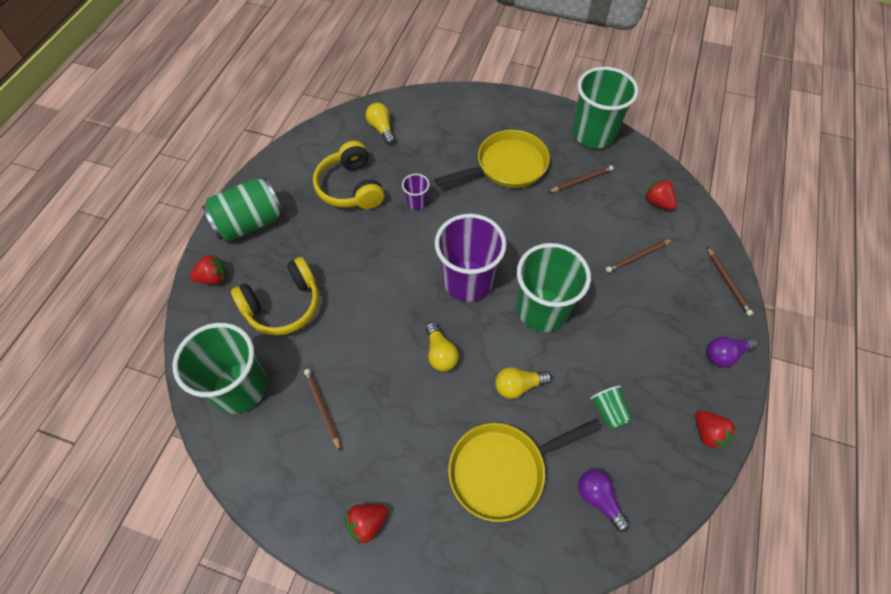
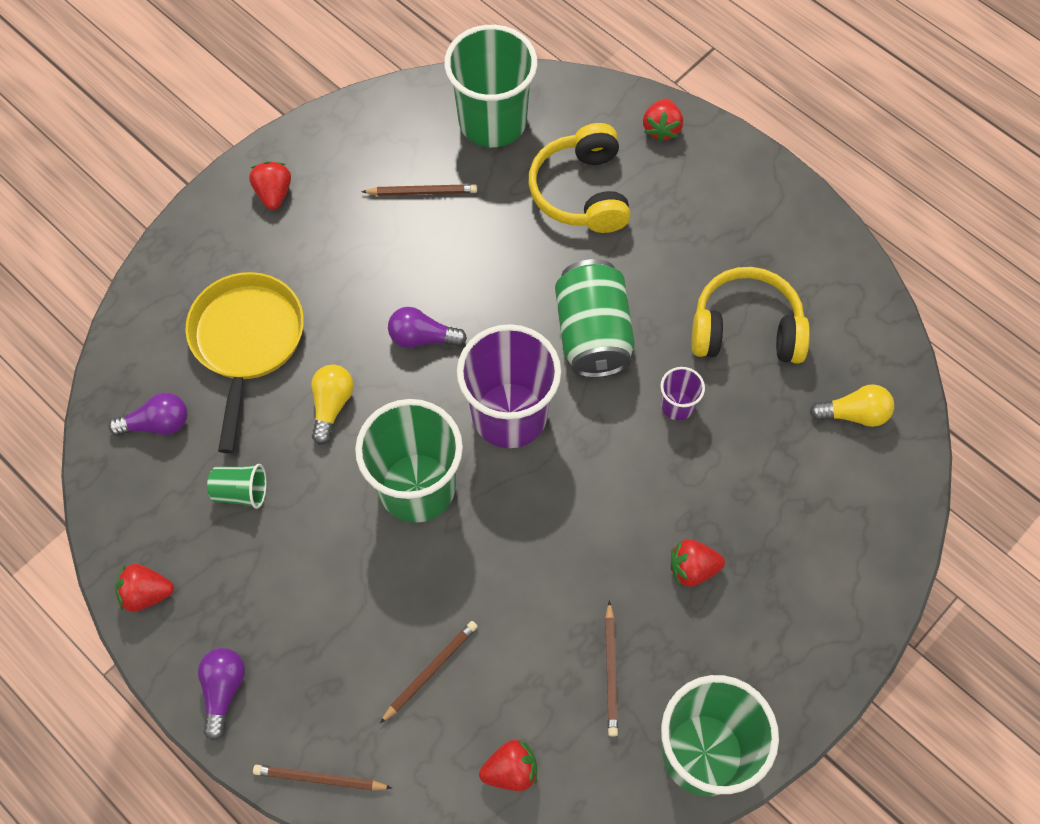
camera: 115 degrees right, 5 degrees up
green can [202,178,283,241] -> green can moved to [555,259,635,378]
yellow light bulb [426,322,459,371] -> purple light bulb [388,307,467,348]
yellow pan [435,130,550,188] -> red strawberry [671,539,725,587]
brown pencil [606,239,673,273] -> brown pencil turned 45 degrees clockwise [380,621,478,723]

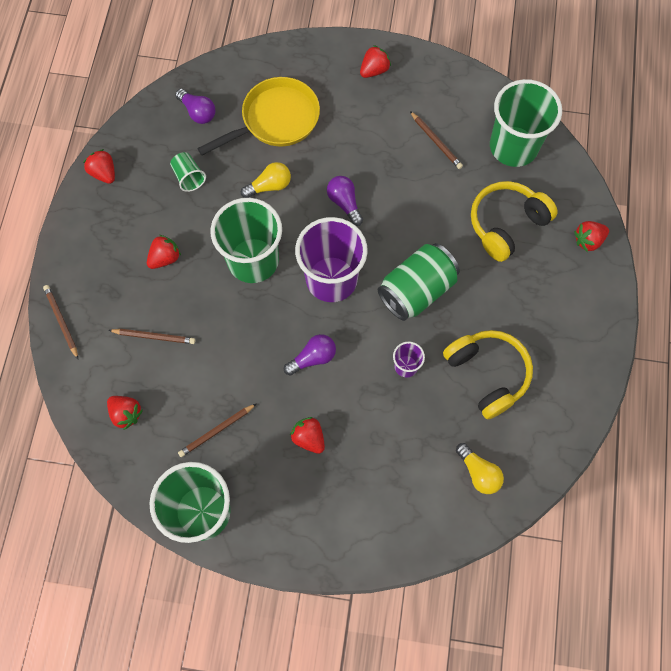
camera: 55 degrees right, 5 degrees up
purple light bulb [198,648,245,740] -> purple light bulb moved to [284,334,336,376]
none -> red strawberry [147,235,181,269]

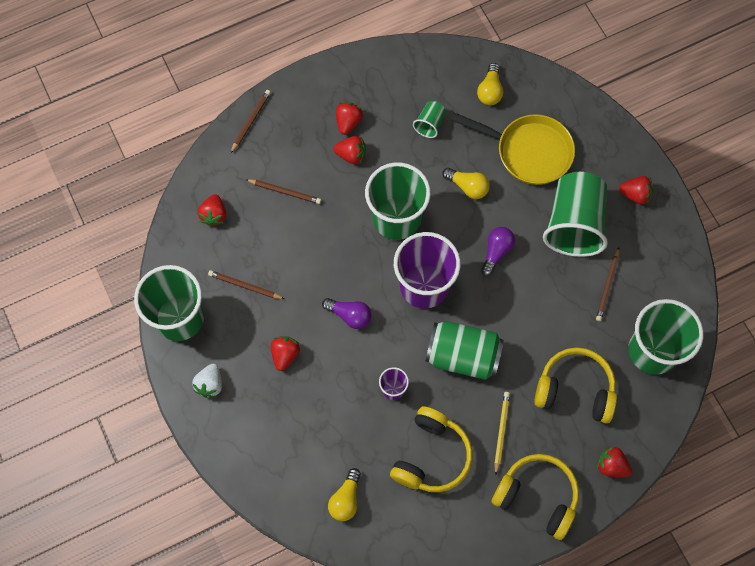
camera: 55 degrees right, 0 degrees up
red strawberry [83,149,115,184] -> red strawberry moved to [336,102,363,135]
brown pencil [109,329,195,344] -> brown pencil turned 45 degrees counterclockwise [245,179,321,204]
purple light bulb [175,89,215,124] -> yellow light bulb [477,63,503,105]
none -> white strawberry [192,364,222,398]
none -> yellow headphones [492,454,579,540]
none -> yellow pencil [494,392,510,475]
none -> green cup [543,172,608,257]

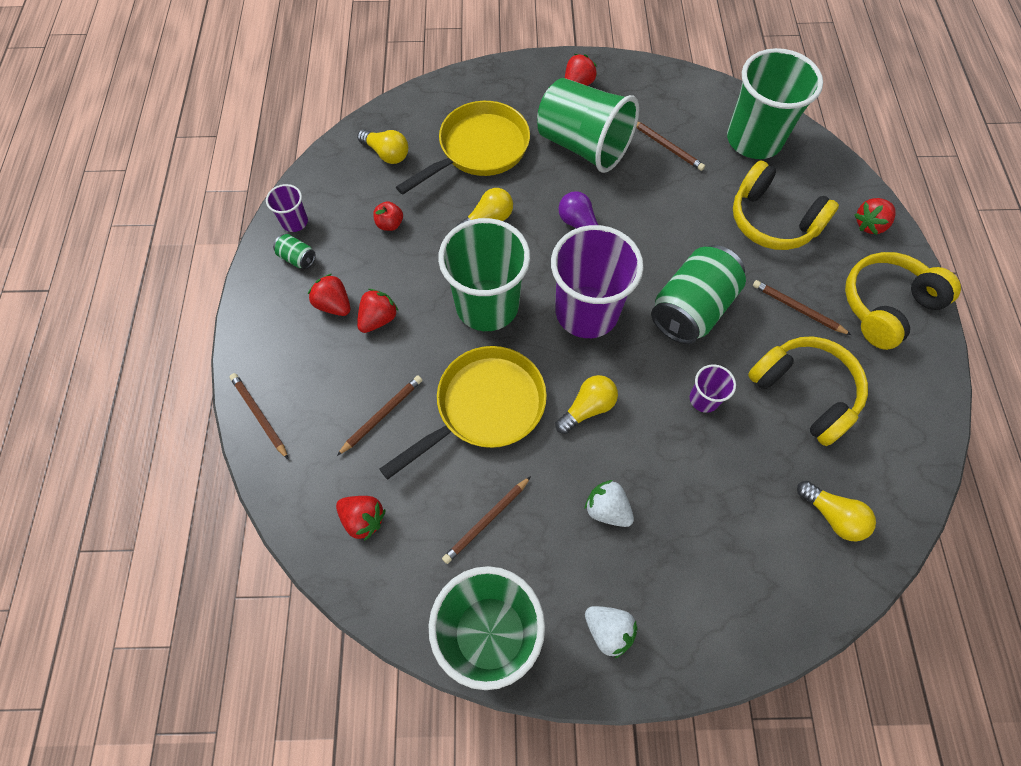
camera: 65 degrees left, 5 degrees down
red strawberry [271,336,300,371] -> white strawberry [584,480,634,527]
purple light bulb [322,298,372,329] -> yellow light bulb [556,375,618,434]
green cup [413,101,446,138] -> red apple [373,201,403,231]
yellow pencil [494,392,510,475] -> brown pencil [753,280,851,335]
yellow headphones [534,347,617,424] -> yellow headphones turned 90 degrees counterclockwise [733,161,839,250]
none -> purple cup [266,184,308,232]
none -> green can [273,234,316,269]
none -> yellow pan [379,346,547,480]

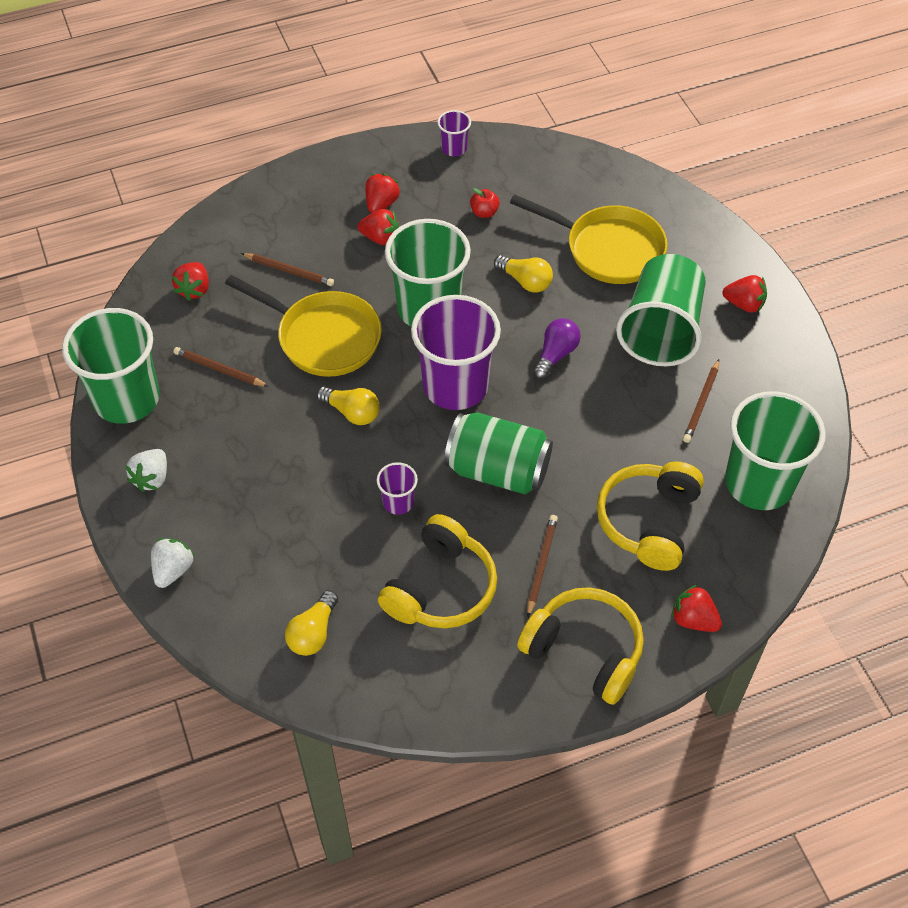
camera: 70 degrees right, 10 degrees down
brown pencil [230,373,289,460] -> none
green can [273,234,316,269] -> none
yellow light bulb [357,129,408,164] -> none
white strawberry [584,480,634,527] -> white strawberry moved to [151,538,194,588]

